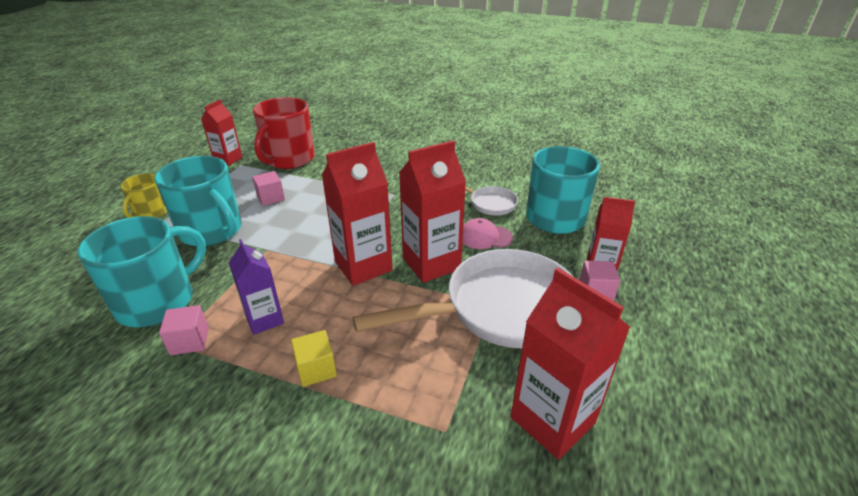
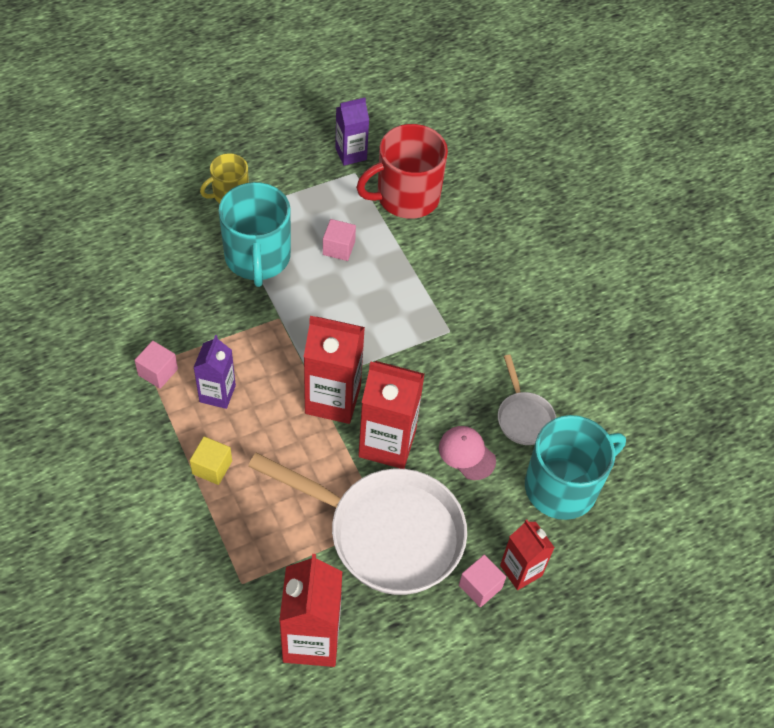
camera: 40 degrees right, 20 degrees up
turquoise mug [78,216,206,327] -> none
red carton [201,99,242,166] -> purple carton [335,98,369,166]

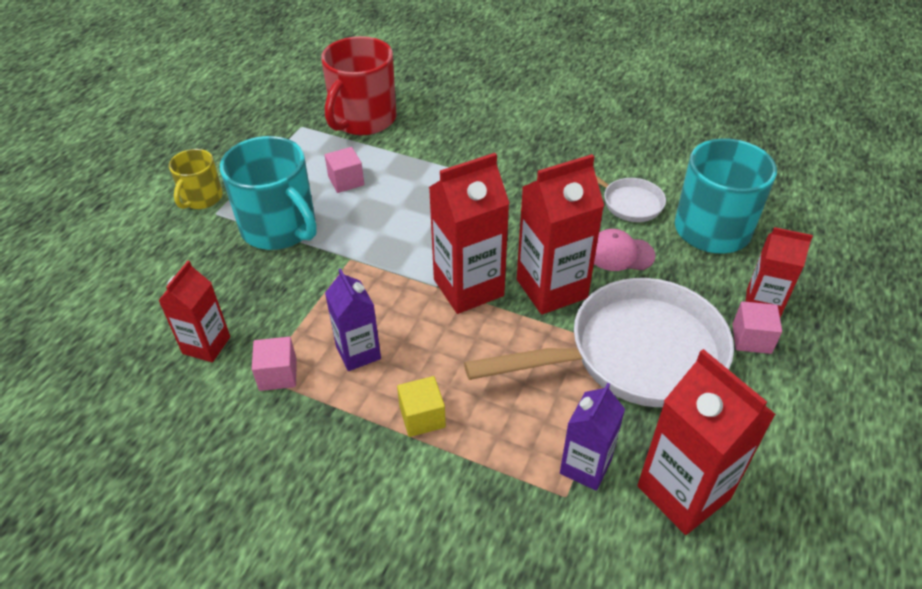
camera: 35 degrees left, 10 degrees down
purple carton [335,98,369,166] -> purple carton moved to [560,383,625,491]
none -> red carton [158,261,230,362]

